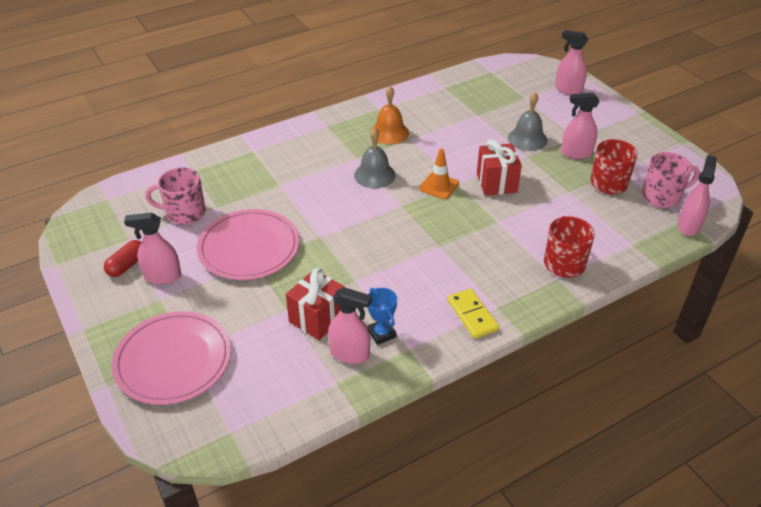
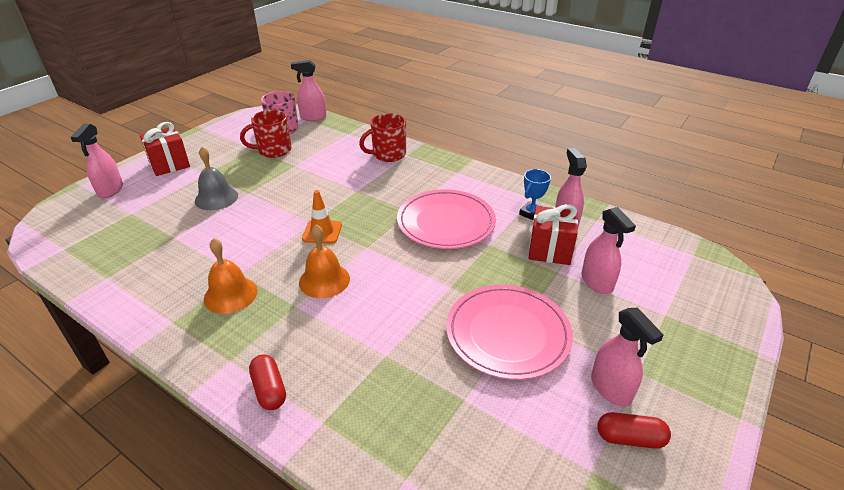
camera: 115 degrees left, 5 degrees down
pink plate [112,311,231,405] -> pink plate moved to [397,189,496,249]
pink mug [145,167,206,225] -> none
grey bell [354,127,396,188] -> orange bell [299,224,350,298]
yellow domino [447,288,499,339] -> none
red gift [477,140,522,196] -> red gift moved to [140,122,190,176]
pink spray bottle [561,93,599,159] -> pink spray bottle moved to [582,207,636,294]
none -> red capsule [249,355,286,410]

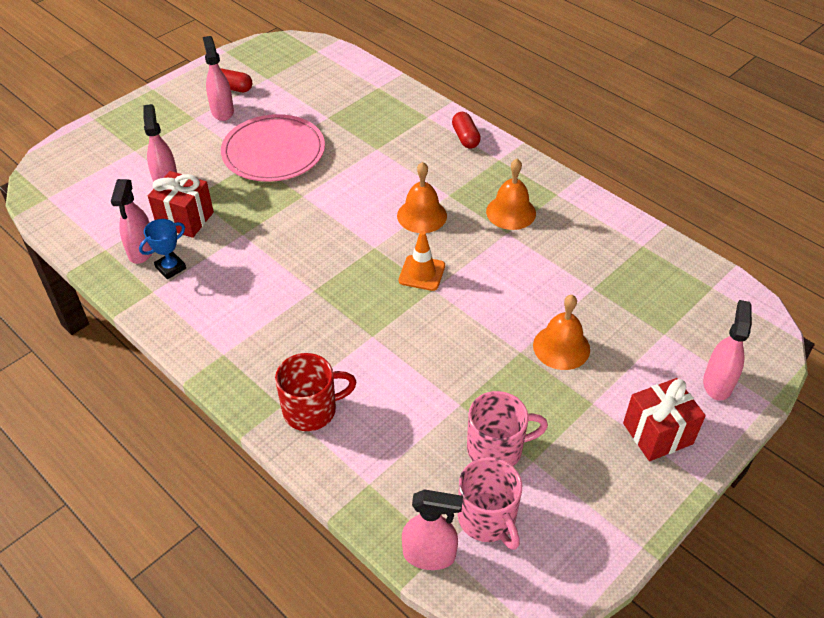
camera: 170 degrees left, 10 degrees up
grey bell [195,147,238,210] -> orange bell [533,295,590,370]
red mug [240,110,292,158] -> pink mug [467,391,548,466]
pink plate [397,189,496,249] -> none

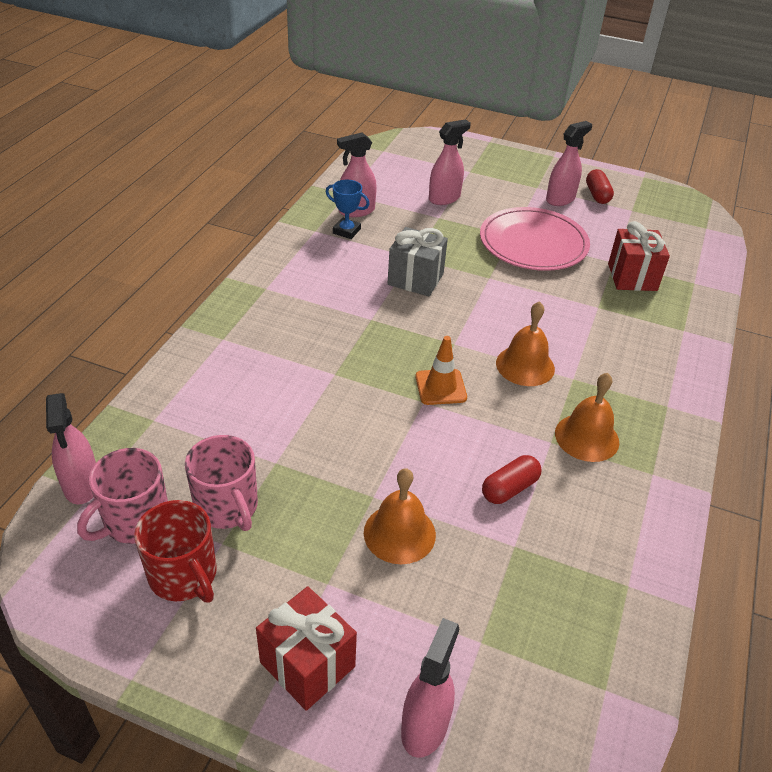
camera: 65 degrees right, 5 degrees down
red gift [148,171,214,238] -> red gift moved to [608,221,670,291]
red mug [275,353,357,431] -> red mug moved to [134,500,217,603]
red capsule [452,112,481,149] -> red capsule moved to [482,455,541,504]
pink spray bottle [703,300,752,401] -> pink spray bottle turned 60 degrees counterclockwise [401,618,459,758]
none -> grey gift [387,227,448,296]

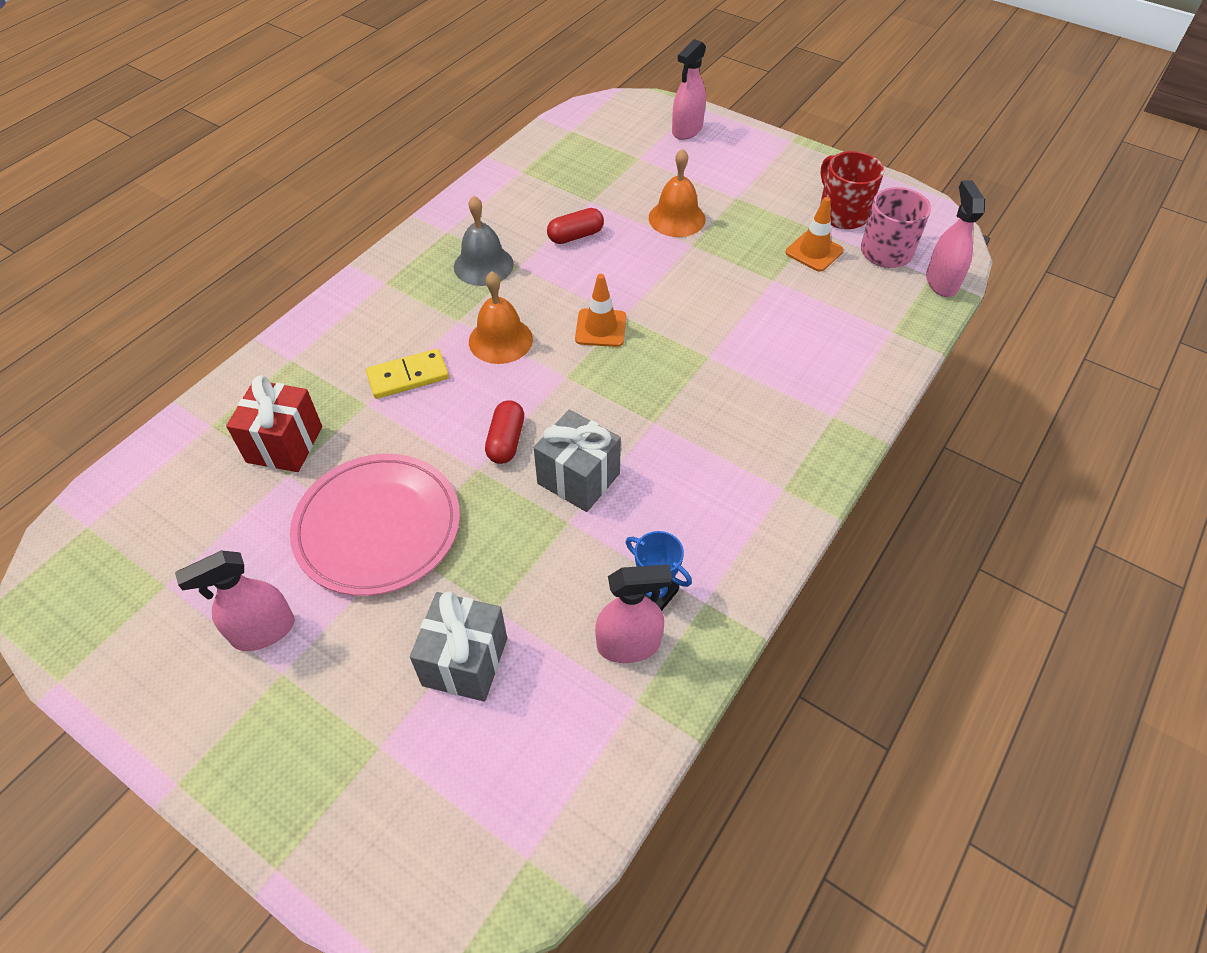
camera: 165 degrees left, 10 degrees up
pink mug [185,435,258,531] -> orange traffic cone [785,197,844,272]
red gift [256,586,357,711] -> none
pink spray bottle [429,119,471,205] -> grey gift [410,591,507,702]
orange bell [555,373,619,462] -> grey bell [454,196,514,286]
red capsule [586,169,614,204] -> red capsule moved to [485,400,524,464]
none -> yellow domino [366,349,449,399]

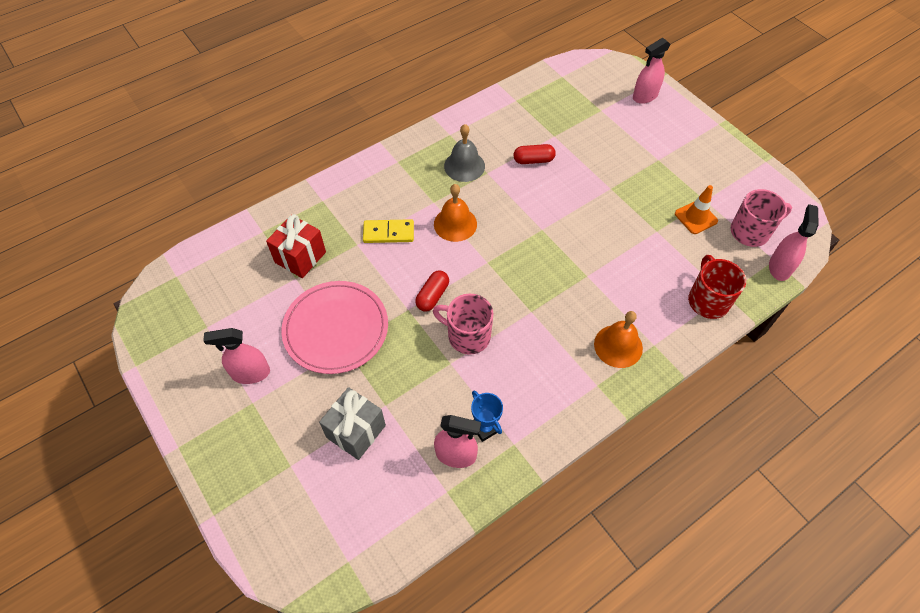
camera: 20 degrees right, 5 degrees up
grey gift [534,410,621,512] -> pink mug [433,294,493,355]
orange traffic cone [575,274,626,347] -> none
orange bell [649,149,705,237] -> orange bell moved to [594,311,643,368]
red mug [820,151,884,229] -> red mug moved to [688,255,746,319]

